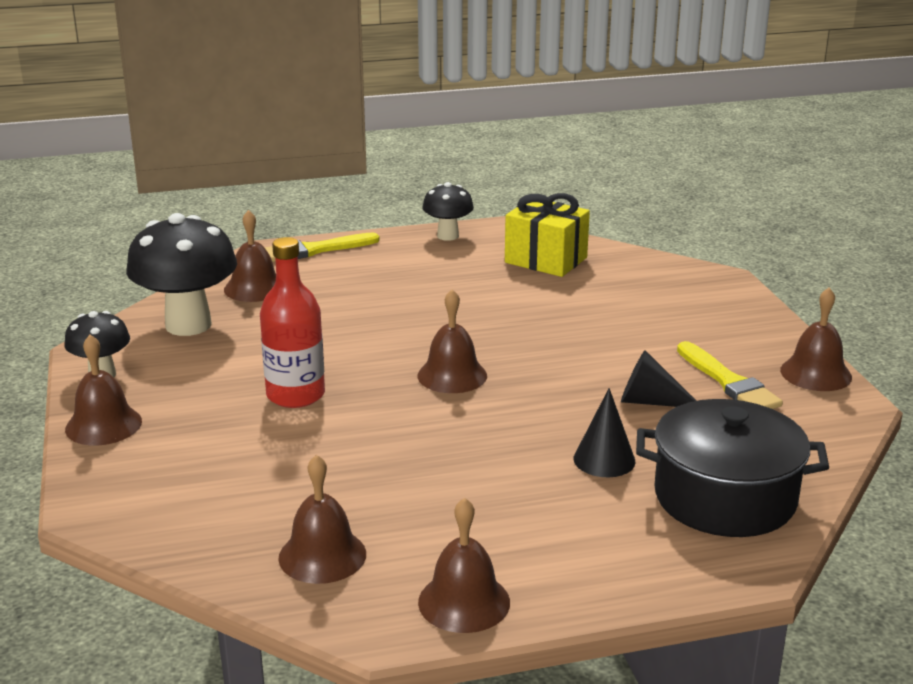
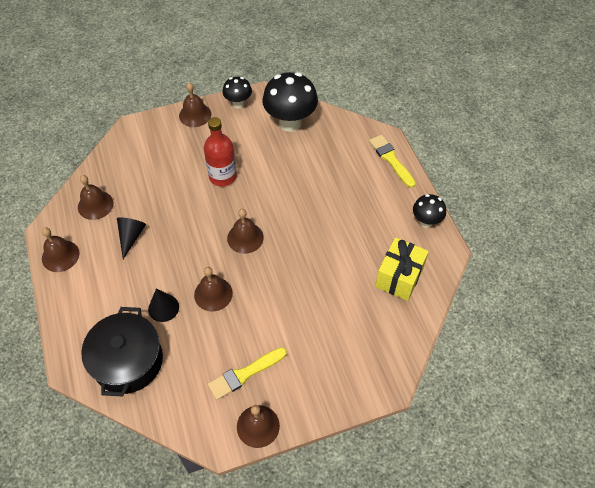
camera: 85 degrees right, 30 degrees up
brown bell [224,210,276,302] -> brown bell moved to [194,267,233,311]
black cone [621,350,696,407] -> black cone moved to [117,217,146,259]

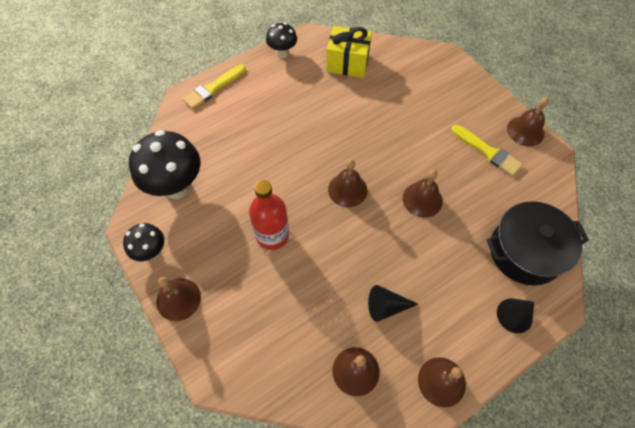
camera: 105 degrees left, 5 degrees up
black cone [148,288,179,322] -> black cone moved to [497,298,534,333]

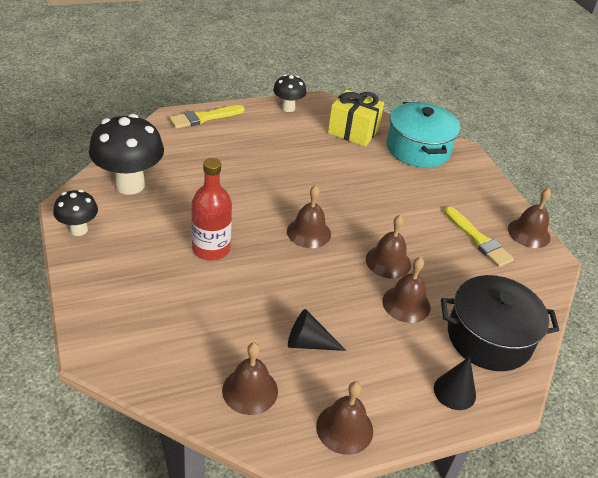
camera: 10 degrees right, 20 degrees down
brown bell [156,277,201,321] -> brown bell moved to [382,257,430,323]
none -> turquoise pot [387,102,460,168]

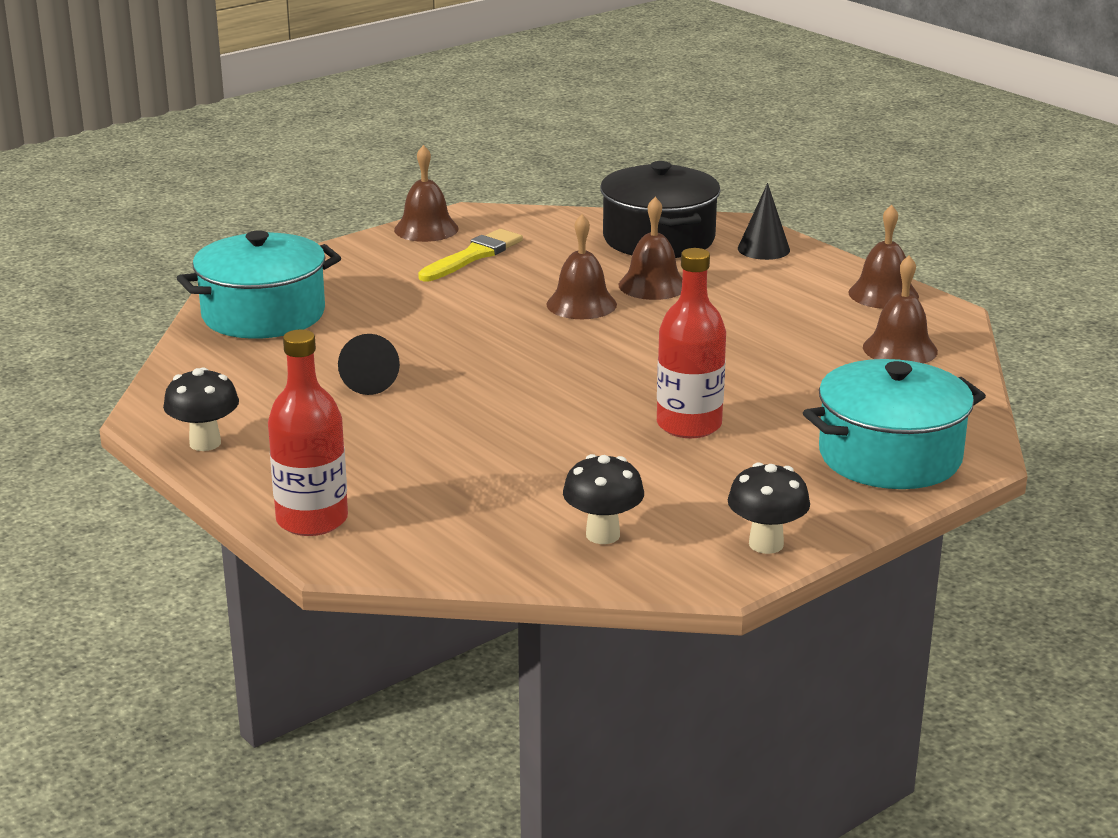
camera: 105 degrees left, 15 degrees down
black mushroom [89,114,164,195] -> black mushroom [563,454,644,544], size x0.55
yellow brush [169,105,245,129] -> red bottle [268,330,348,536]
brown bell [287,185,331,248] -> none
black cone [288,309,347,351] -> black cone moved to [338,334,400,395]
yellow gift [328,89,384,147] -> none
none -> turquoise pot [803,359,986,489]

